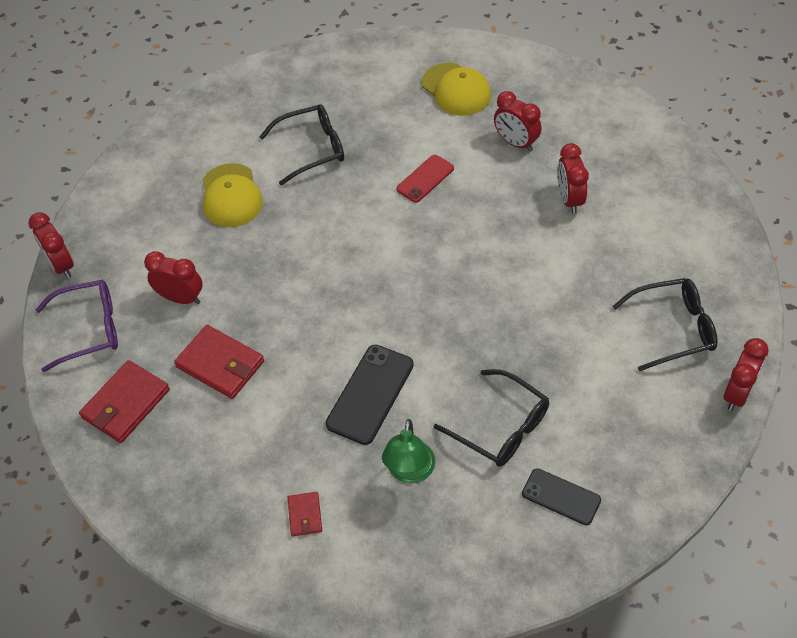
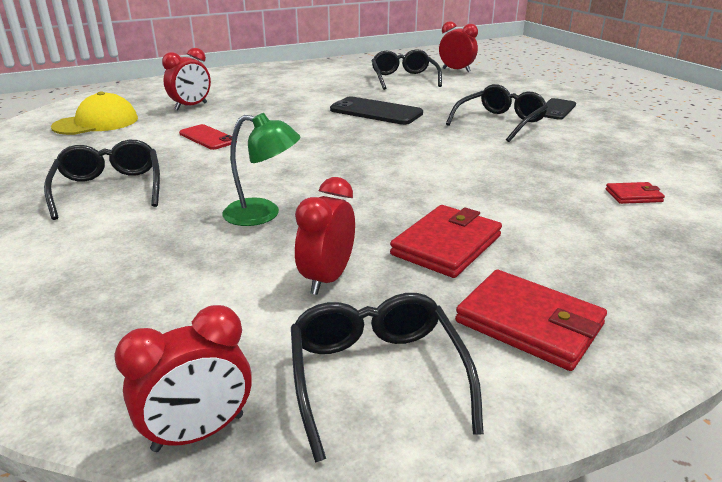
camera: 90 degrees left, 25 degrees down
purple glasses [35,280,118,372] -> black glasses [291,293,484,463]
yellow cap [202,163,263,227] -> none
black phone [326,345,414,445] -> black phone moved to [330,96,423,125]
green lamp [382,419,435,483] -> green lamp moved to [223,113,300,226]
red clock [557,143,589,214] -> none

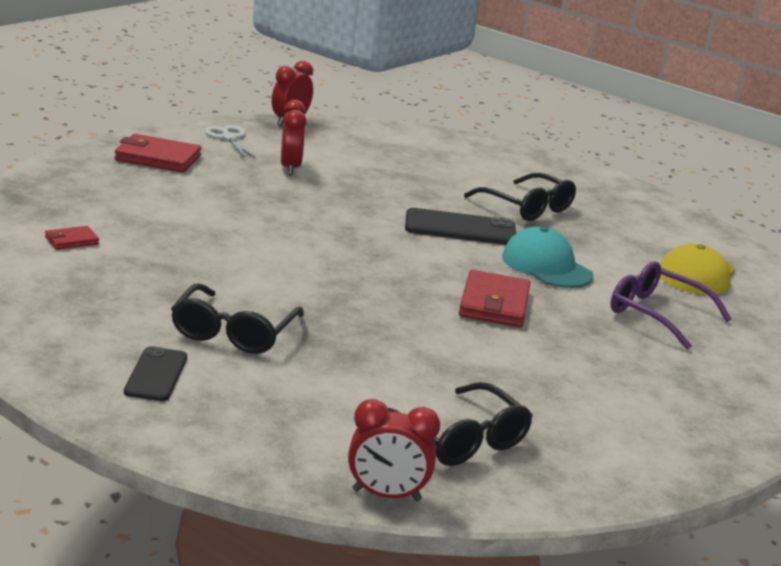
camera: 150 degrees right, 5 degrees down
red clock [162,48,211,110] -> purple glasses [611,261,732,350]
red phone [179,124,232,150] -> turquoise cap [502,227,594,288]
green lamp [223,113,300,226] -> none
black glasses [291,293,484,463] -> white scissors [205,125,256,158]
black phone [330,96,423,125] -> black phone moved to [405,208,516,245]
red wallet [390,205,502,278] -> red wallet moved to [459,270,530,327]

